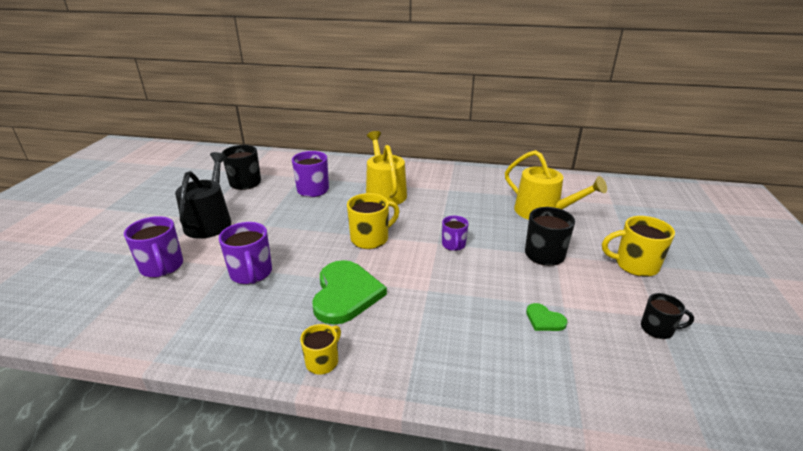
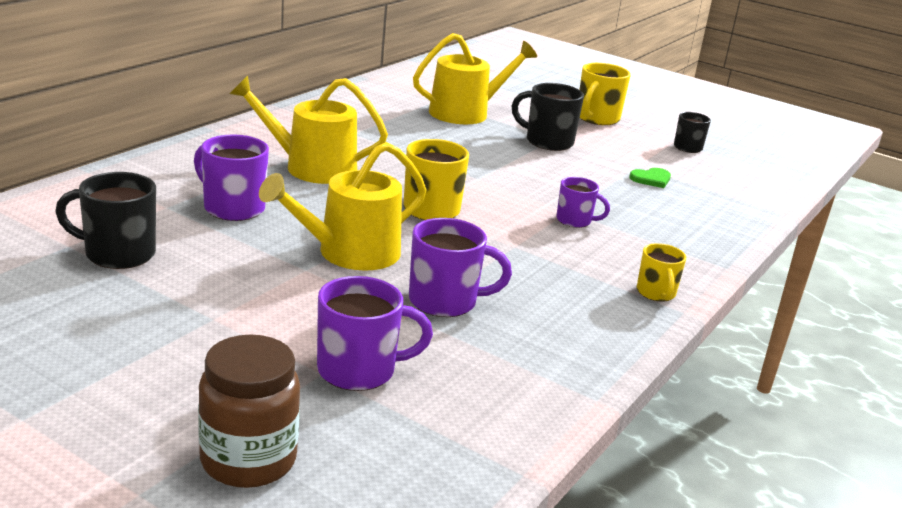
camera: 70 degrees left, 5 degrees down
black watering can [175,152,231,239] -> none
yellow mug [300,324,341,375] -> yellow mug turned 150 degrees counterclockwise [637,243,686,301]
green heart [312,260,387,325] -> none
purple mug [442,216,468,251] -> purple mug moved to [556,177,610,228]
none -> brown jar [198,334,300,488]
none -> yellow watering can [259,142,426,270]

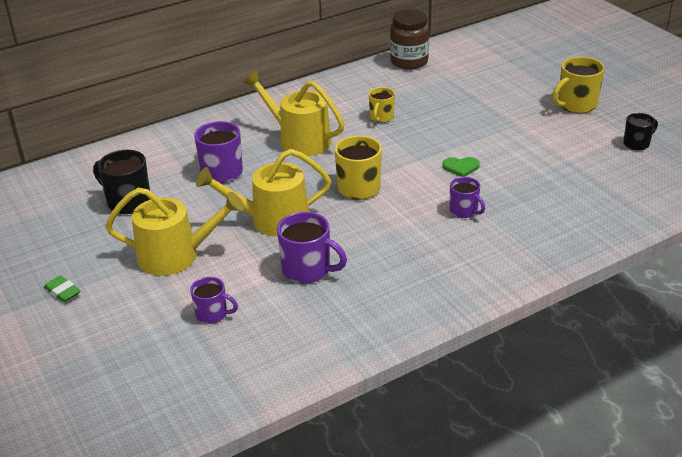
camera: 30 degrees right, 10 degrees up
brown jar [198,334,300,488] -> brown jar moved to [390,9,429,69]
purple mug [317,276,433,391] -> purple mug [190,277,238,324], size x0.62
yellow watering can [413,33,537,124] -> yellow watering can moved to [105,188,244,276]
black mug [512,83,584,151] -> none
green heart [629,168,671,188] -> green heart moved to [442,157,480,177]
yellow mug [637,243,686,301] -> yellow mug moved to [369,87,395,123]
none -> green eraser [44,276,81,302]

